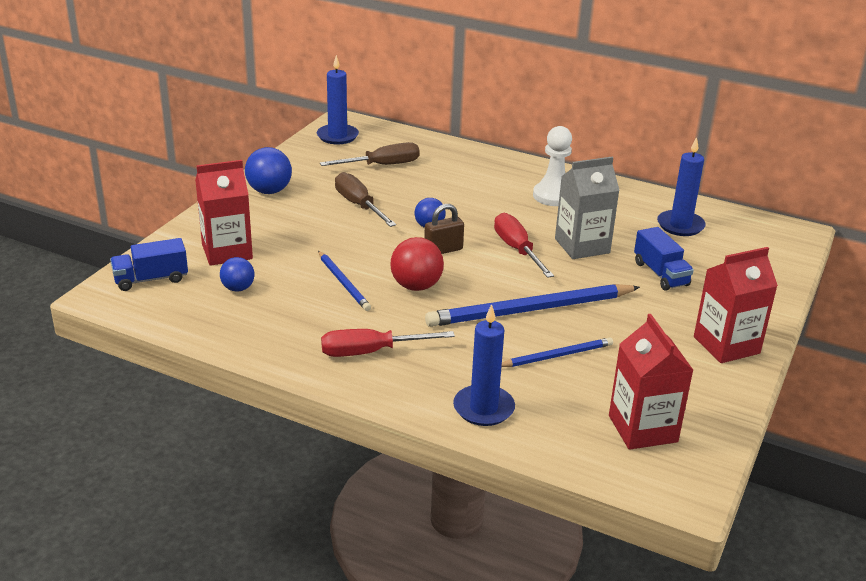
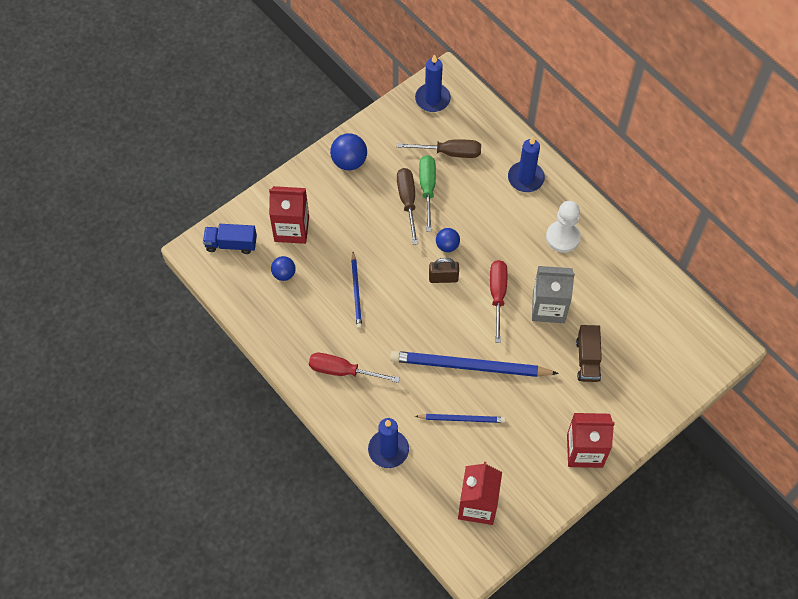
camera: 25 degrees right, 30 degrees up
red ball [390,237,444,291] -> none
blue truck [634,227,694,291] -> brown truck [576,325,602,382]
blue candle [657,137,706,236] -> blue candle moved to [508,137,545,192]
none -> green screwdriver [419,155,436,232]

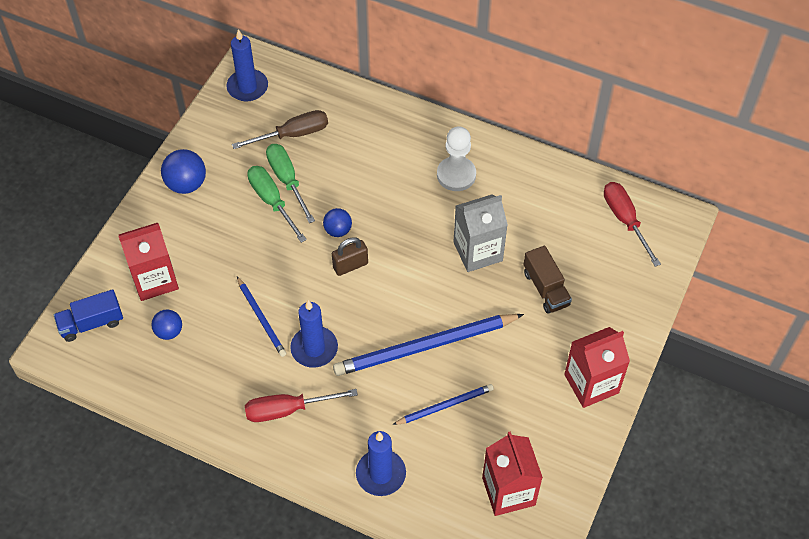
camera: 25 degrees left, 5 degrees down
brown screwdriver [397,168,418,245] -> green screwdriver [247,166,307,243]
red screwdriver [490,260,507,343] -> red screwdriver moved to [604,182,661,267]
blue candle [508,137,545,192] -> blue candle moved to [290,300,338,368]

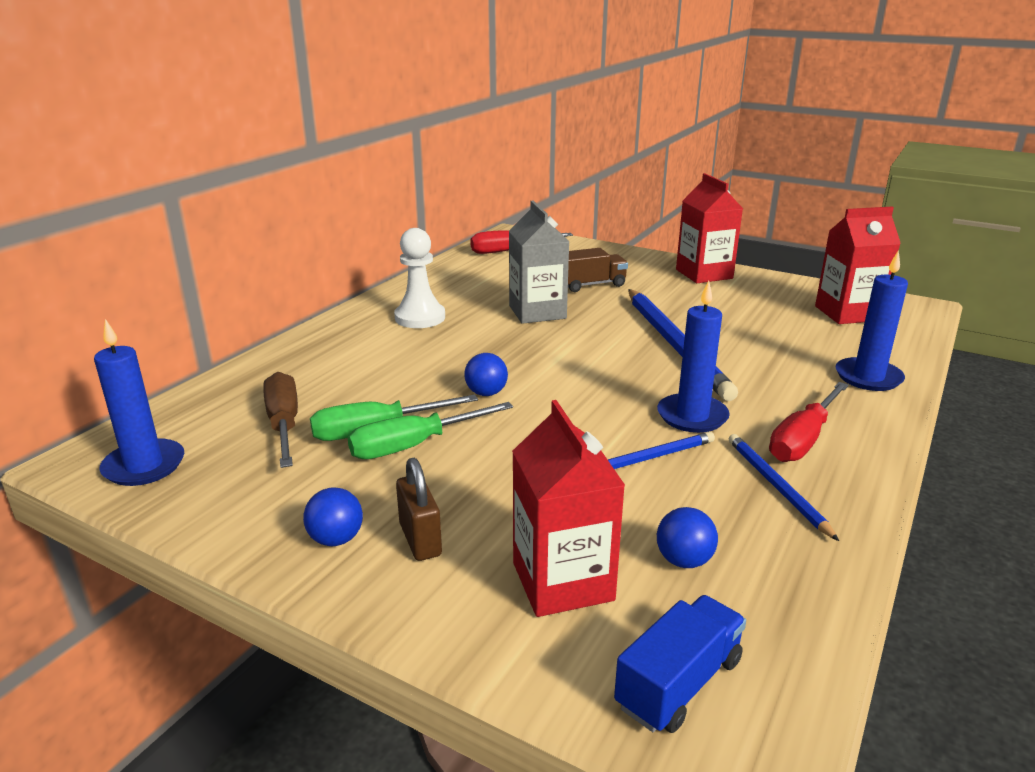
camera: 85 degrees left, 30 degrees down
blue truck [54,289,123,342] -> blue truck turned 120 degrees counterclockwise [614,595,746,733]
blue ball [161,149,206,194] -> blue ball [303,488,363,546], size x0.64
red screwdriver [245,389,358,422] -> red screwdriver turned 45 degrees clockwise [769,382,849,462]
brown padlock [332,237,368,276] -> brown padlock moved to [396,458,442,561]
blue pencil [392,384,494,425] -> blue pencil moved to [729,434,839,541]

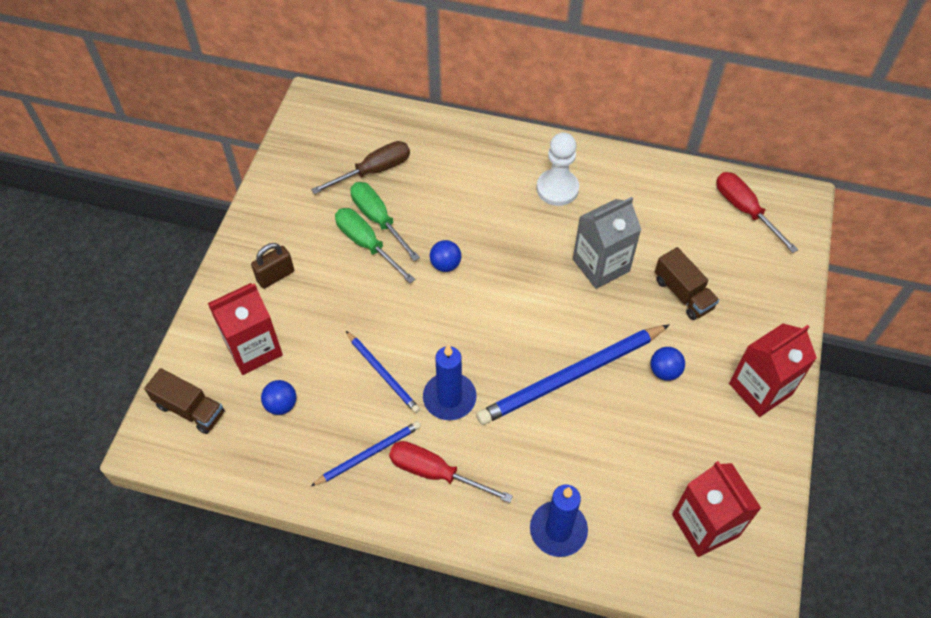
camera: 75 degrees right, 30 degrees up
blue candle [94,319,184,486] -> none
blue ball [303,488,363,546] -> blue ball moved to [651,347,685,381]
blue truck [614,595,746,733] -> brown truck [144,368,225,434]

